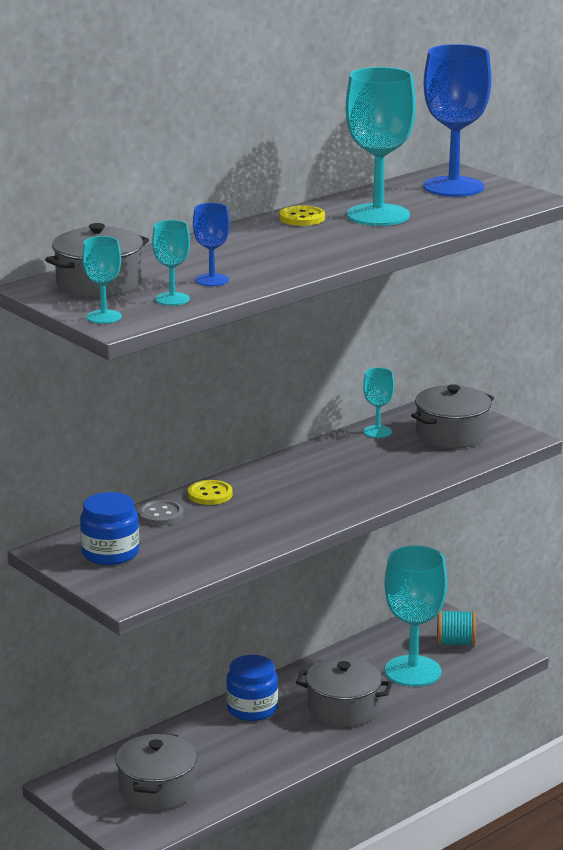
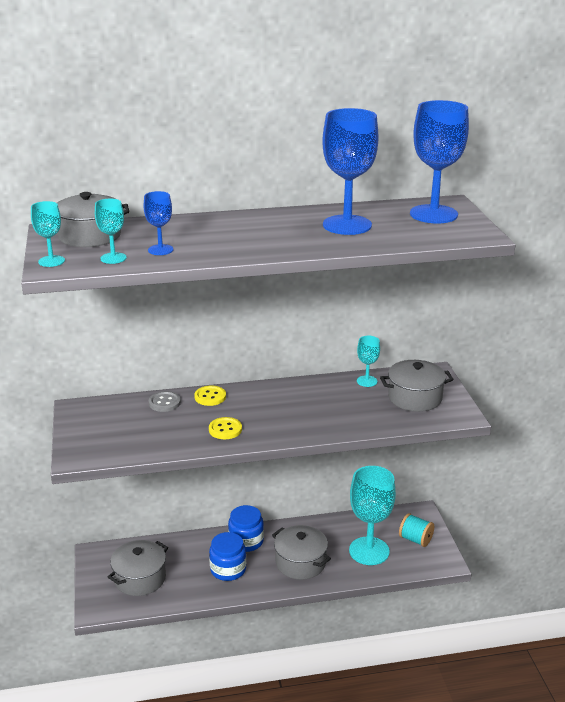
camera: 30 degrees right, 5 degrees up
blue jar [80,492,139,565] -> blue jar moved to [209,532,246,581]
yellow button [279,206,325,226] -> yellow button moved to [209,417,242,439]
turquoise goblet [346,67,416,226] -> blue goblet [322,108,379,235]

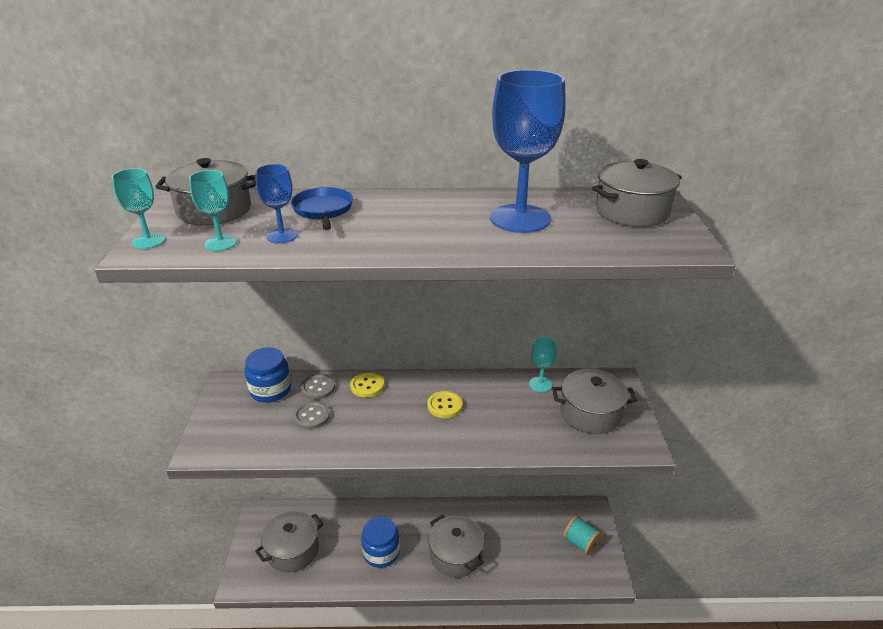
camera: 10 degrees right, 5 degrees up
yellow button [209,417,242,439] -> yellow button moved to [427,391,462,418]
blue jar [228,505,264,552] -> blue jar moved to [245,347,291,402]
turquoise goblet [349,466,396,565] -> none
blue goblet [410,100,469,223] -> grey pot [592,159,682,227]
none -> blue pan [291,187,353,230]
none -> grey button [293,401,330,429]

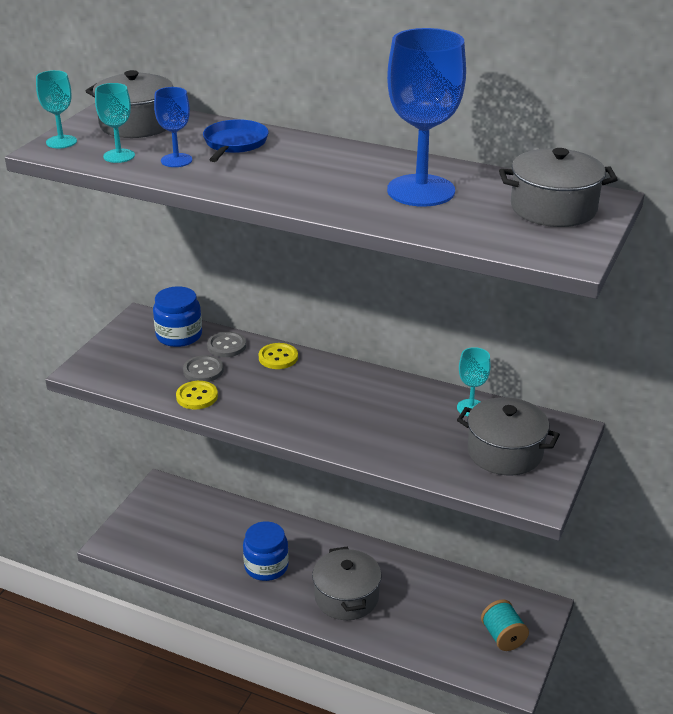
camera: 25 degrees right, 0 degrees up
grey pot [255,511,324,573] -> none
yellow button [427,391,462,418] -> yellow button moved to [176,381,218,409]

